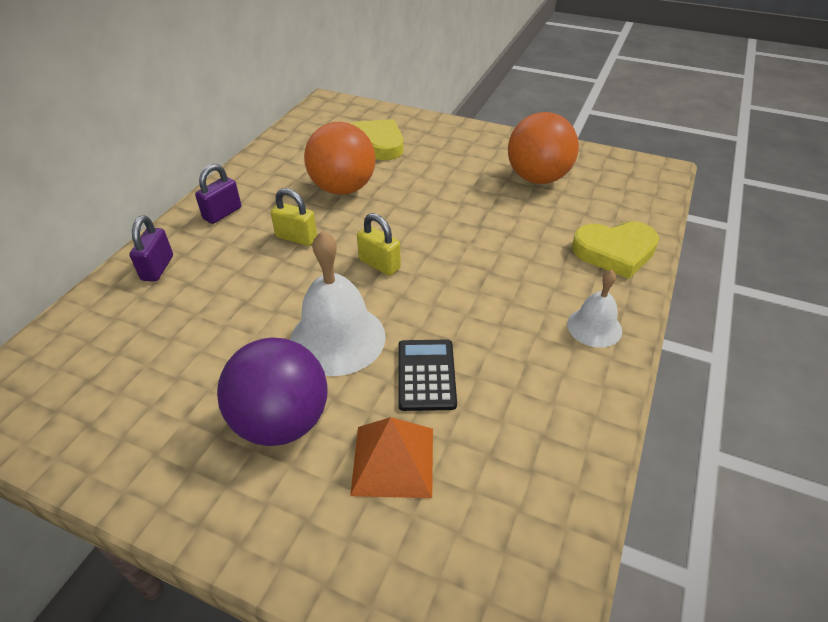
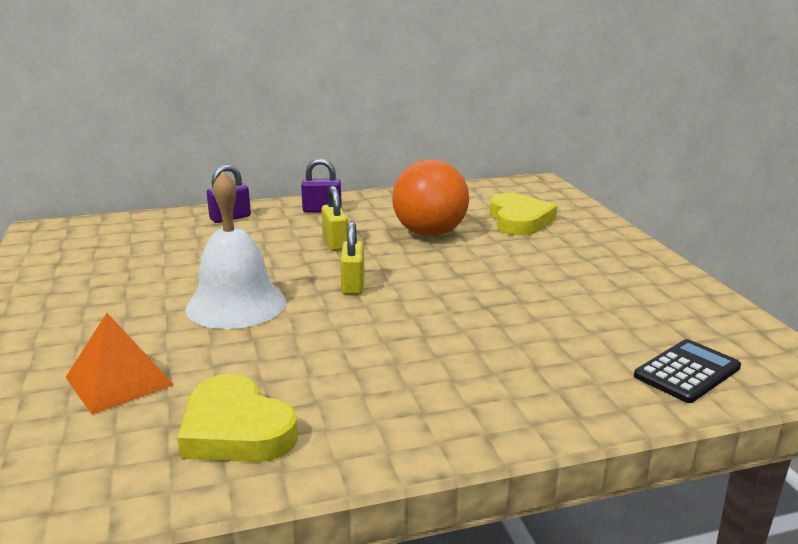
camera: 50 degrees right, 20 degrees down
purple ball [217,337,328,446] -> none
black calculator [398,339,457,411] -> black calculator moved to [634,339,741,403]
orange ball [508,112,579,184] -> none
white bell [567,270,622,348] -> none
yellow heart [572,221,659,279] -> yellow heart moved to [178,374,298,462]

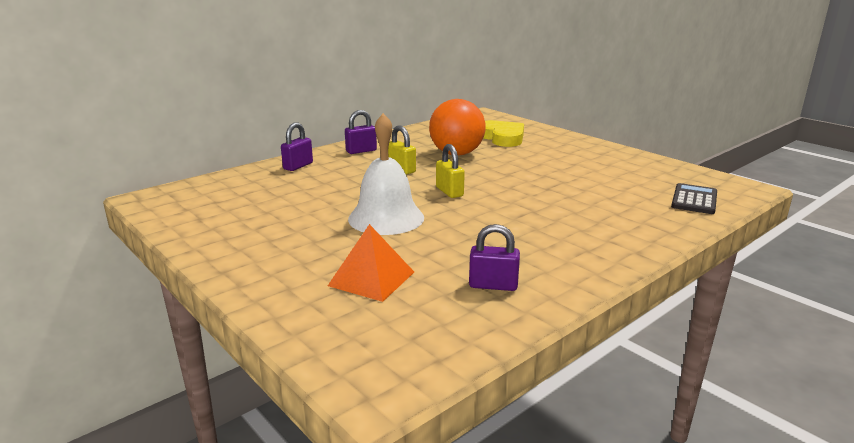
camera: 25 degrees left, 0 degrees up
yellow heart [178,374,298,462] -> purple padlock [469,224,520,291]

